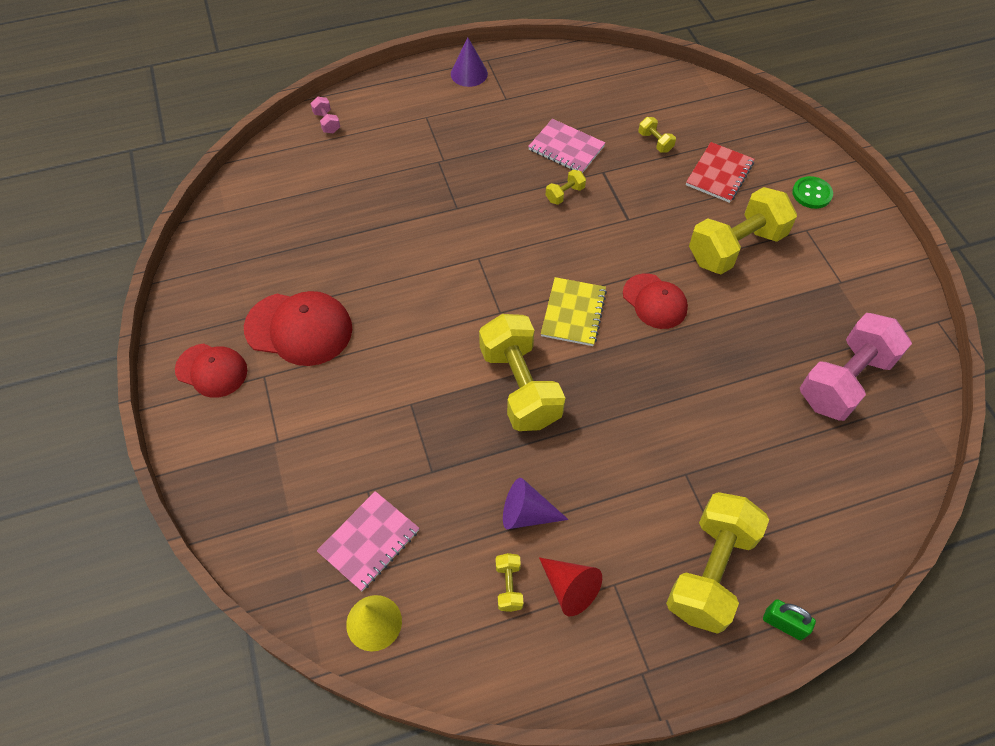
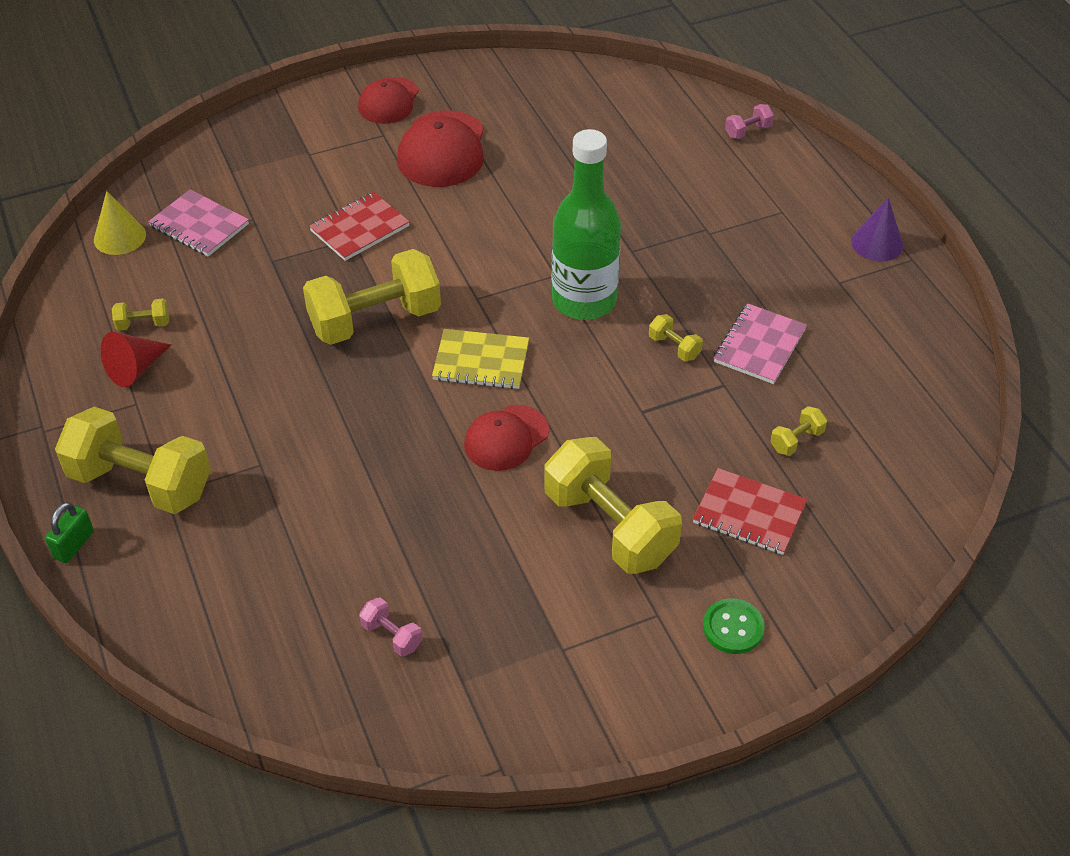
camera: 85 degrees right, 10 degrees down
purple cone [503,478,569,529] -> none
pink dumbbell [800,313,912,421] -> pink dumbbell [359,597,422,657], size x0.42
none -> red notebook [309,192,410,261]
none -> green bottle [552,129,621,320]

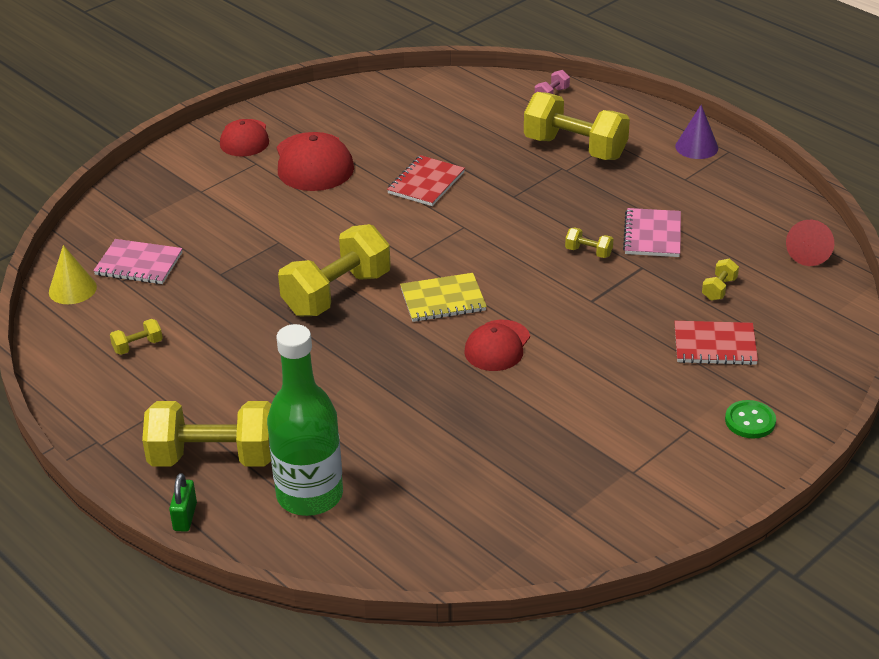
camera: 20 degrees left, 10 degrees down
red cone [101,332,171,387] -> red cone moved to [786,220,834,266]
red notebook [309,192,410,261] -> red notebook moved to [387,155,465,206]
pink dumbbell [359,597,422,657] -> none
yellow dumbbell [544,437,682,574] -> yellow dumbbell moved to [524,92,630,160]
green bottle [552,129,621,320] -> green bottle moved to [267,324,343,516]

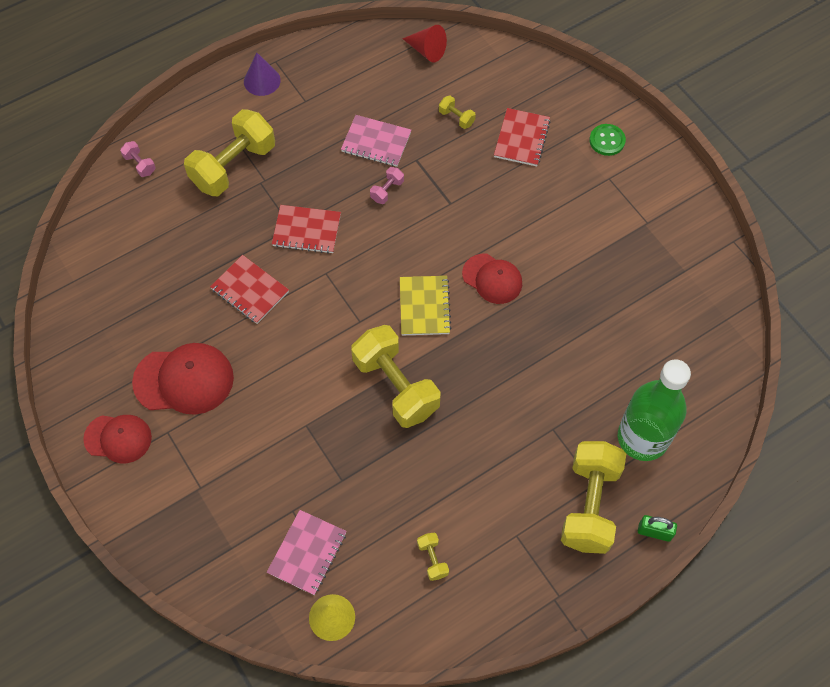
camera: 80 degrees left, 25 degrees up
yellow dumbbell [565,227,613,258] -> pink dumbbell [370,167,404,204]
none -> red notebook [272,205,341,254]

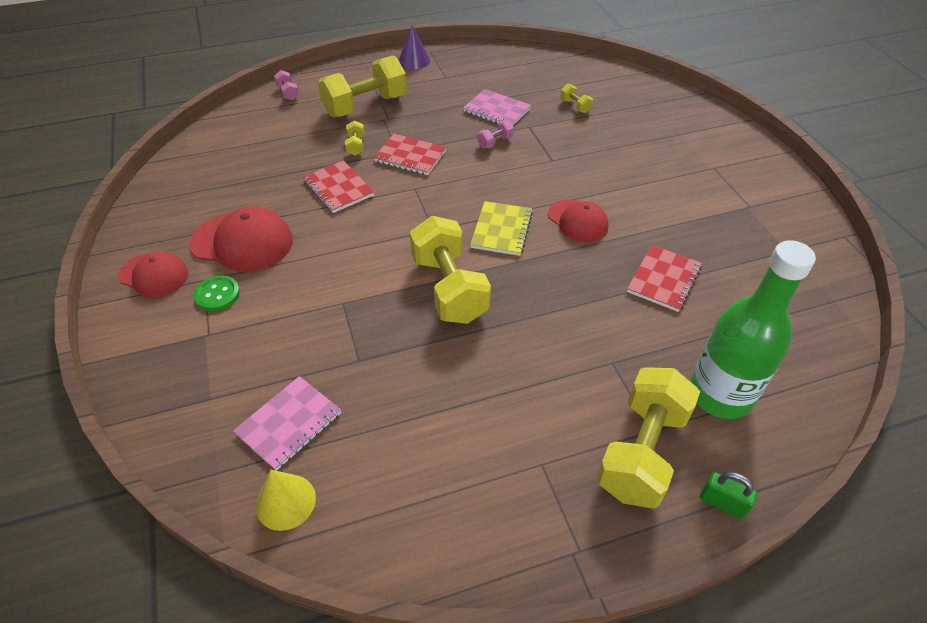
camera: 15 degrees right, 15 degrees down
red cone [402,25,447,62] -> none
yellow dumbbell [417,532,449,581] -> yellow dumbbell moved to [345,120,364,156]
red notebook [494,108,551,166] -> red notebook moved to [627,245,702,312]
green button [590,124,626,156] -> green button moved to [194,275,240,311]

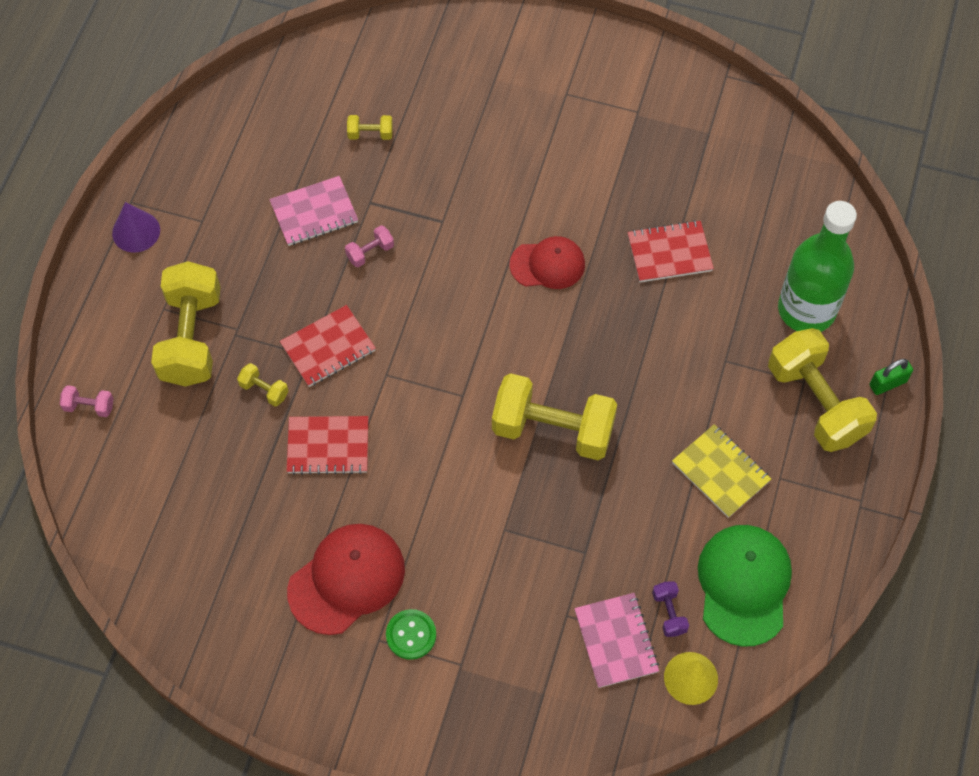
camera: 55 degrees left, 15 degrees up
red cap [118,252,188,298] -> none
yellow notebook [470,201,533,256] -> yellow notebook moved to [672,424,771,518]
pink dumbbell [477,120,514,148] -> pink dumbbell turned 60 degrees clockwise [345,225,394,267]
red notebook [627,245,702,312] -> red notebook turned 75 degrees counterclockwise [628,220,714,282]
none -> purple dumbbell [652,581,689,637]
none -> green cap [698,525,792,647]

